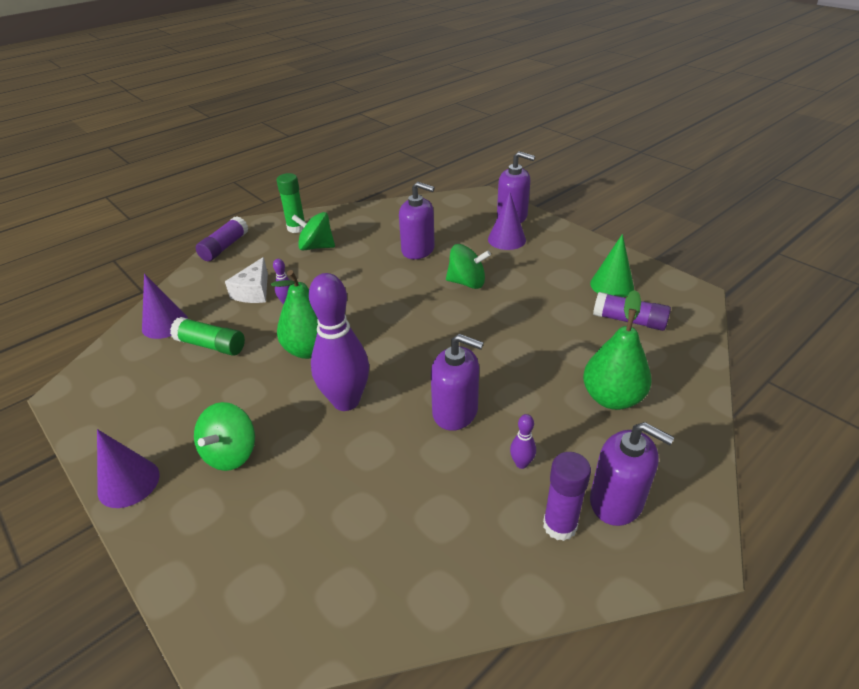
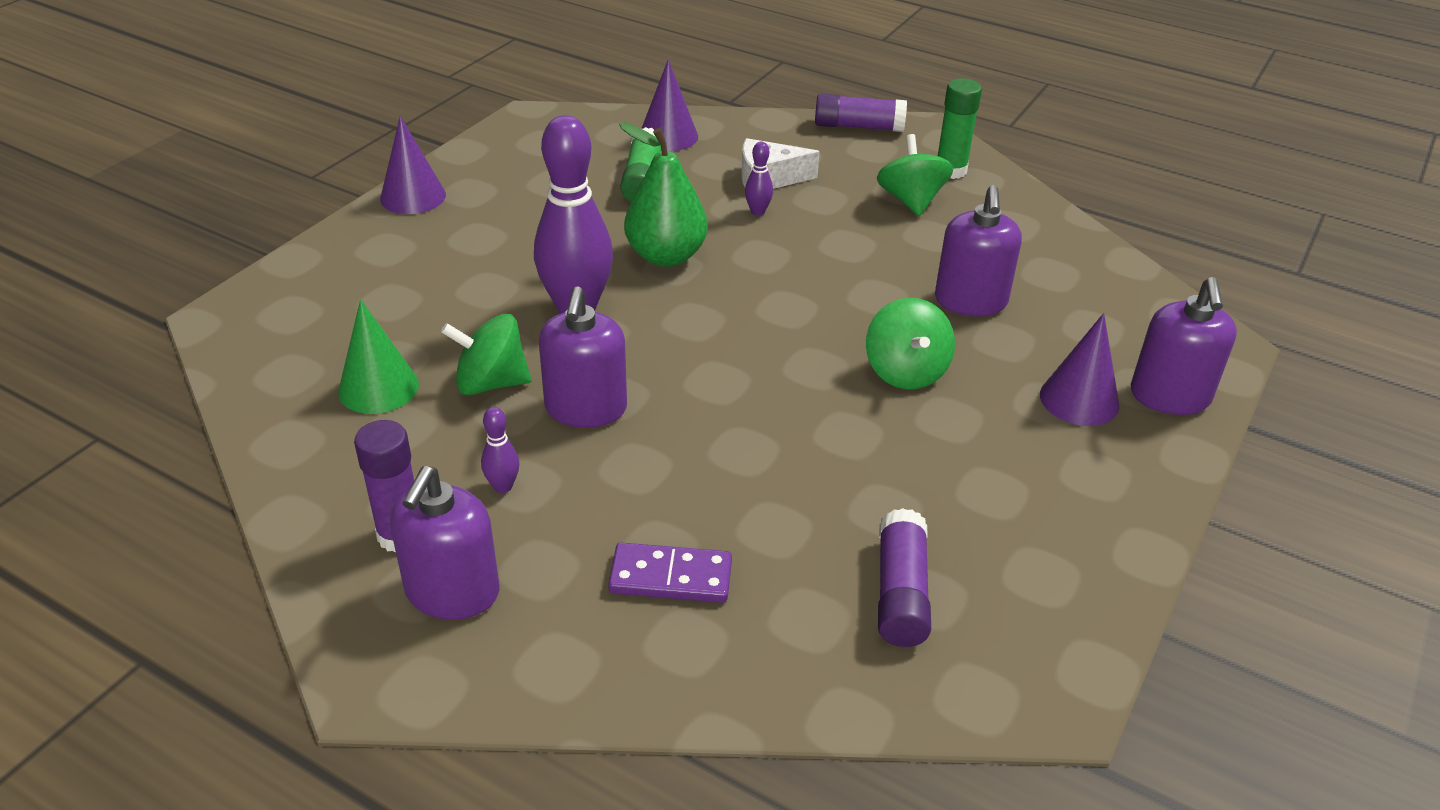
camera: 70 degrees right, 0 degrees up
green spinning top [194,402,255,471] -> green spinning top moved to [441,314,531,395]
green pear [583,290,652,410] -> purple domino [608,542,732,603]
green cone [590,234,634,297] -> green cone moved to [338,300,419,414]

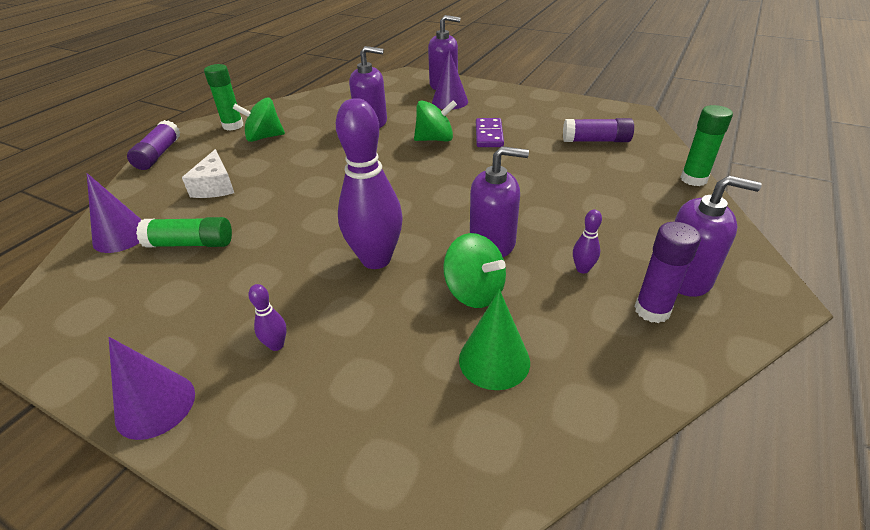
camera: 90 degrees left, 0 degrees up
green spinning top [441,314,531,395] -> green spinning top turned 45 degrees counterclockwise [443,233,506,308]
purple domino [608,542,732,603] -> purple domino moved to [476,118,504,147]
green pear [619,122,708,267] -> none
purple bowling pin [745,142,773,216] -> purple bowling pin moved to [248,284,287,351]
none -> green glue stick [680,105,733,186]

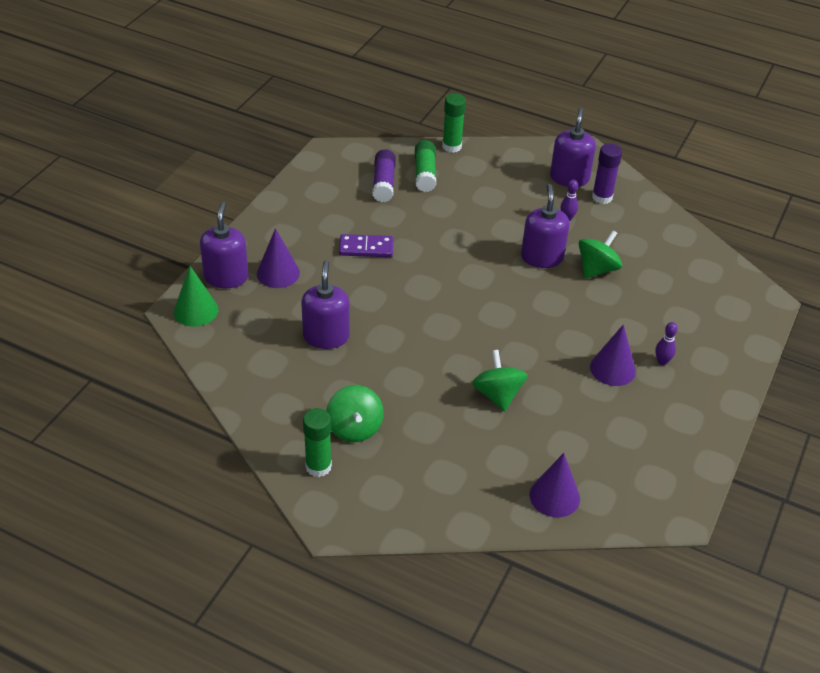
camera: 95 degrees left, 5 degrees up
purple cone [109,337,195,440] -> purple cone moved to [590,324,636,386]
purple glue stick [127,120,180,170] -> none
green glue stick [136,217,232,247] -> green glue stick moved to [415,140,436,192]
white cheese [182,149,234,198] -> none
purple bowling pin [336,98,403,269] -> none
green spinning top [414,100,457,141] -> green spinning top moved to [472,350,528,412]
green cone [459,290,530,390] -> green cone moved to [174,266,218,327]

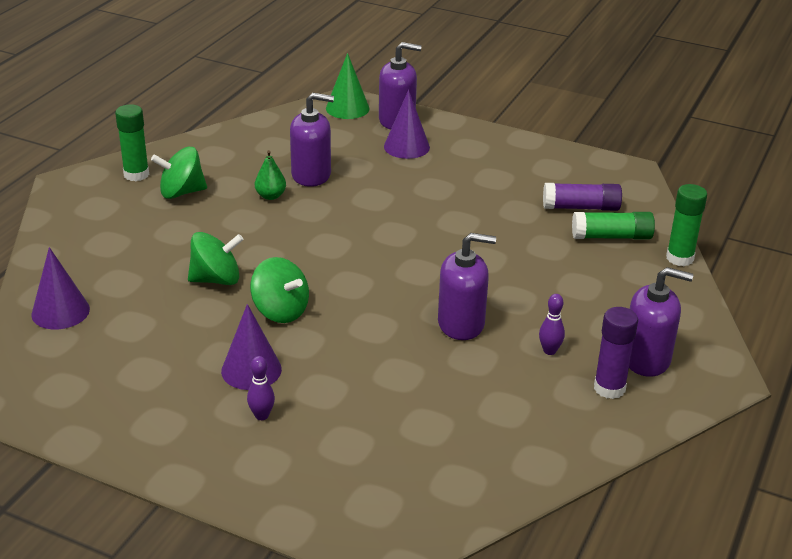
camera: 90 degrees right, 10 degrees down
purple domino [339,234,393,257] -> none
green spinning top [579,230,622,279] -> green spinning top moved to [250,257,309,323]
none -> green pear [255,150,286,200]

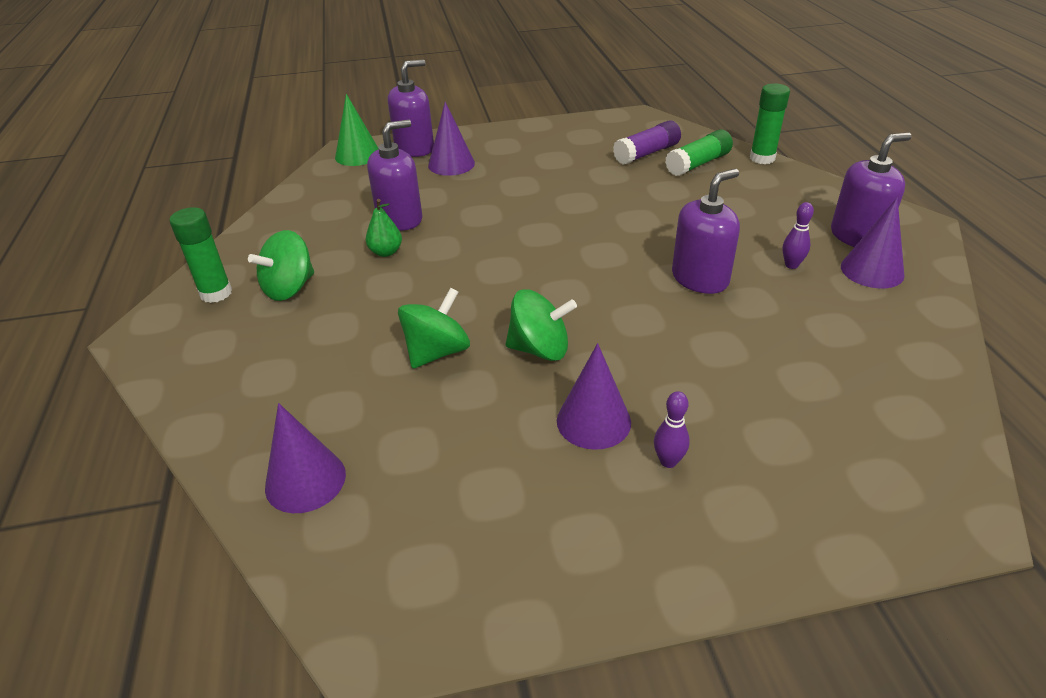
camera: 35 degrees left, 5 degrees up
purple glue stick [594,307,638,399] -> purple cone [841,198,905,288]

